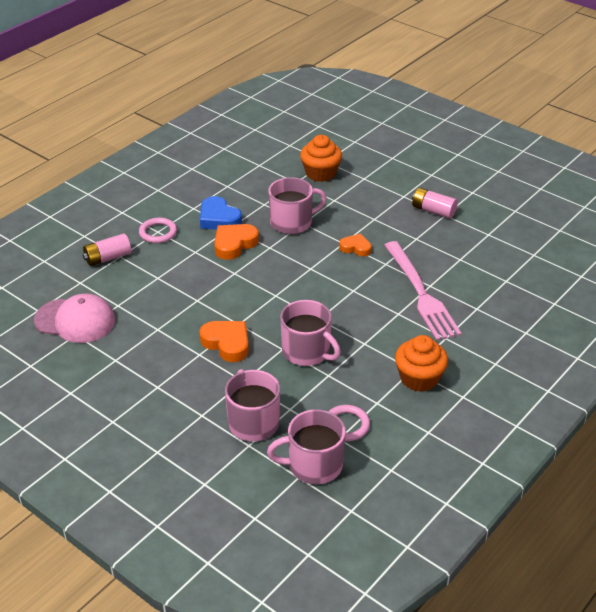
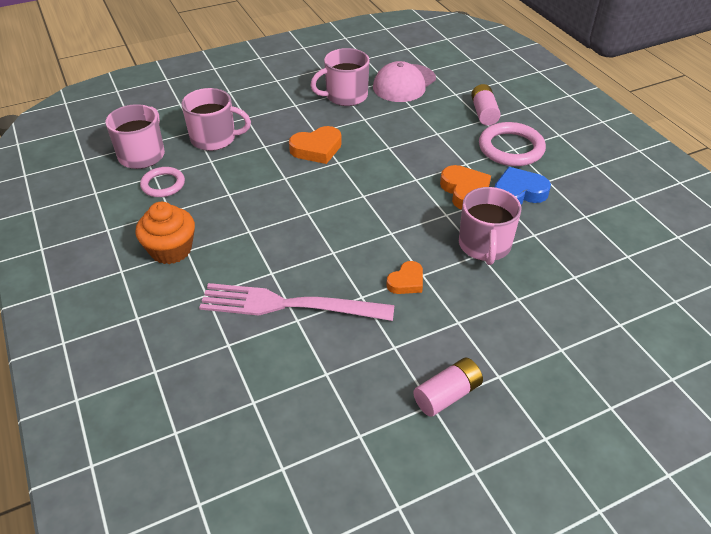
camera: 115 degrees right, 5 degrees up
pink ring [139,218,177,243] -> pink ring [479,122,546,166], size x1.59
pink mug [280,300,341,366] -> pink mug moved to [310,48,369,106]
orange cupcake [300,135,342,182] -> none

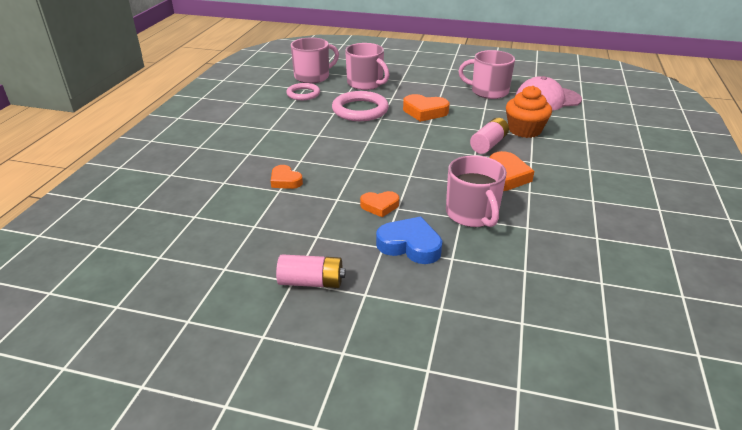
camera: 40 degrees right, 10 degrees down
orange cupcake [135,202,195,264] -> orange cupcake moved to [506,86,552,138]
pink fork [199,283,395,321] -> orange heart [271,165,303,189]
pink mug [459,187,521,265] -> pink mug turned 60 degrees counterclockwise [446,155,507,227]
pink battery [471,84,501,126] -> pink battery moved to [470,118,509,154]
pink ring [479,122,546,166] -> pink ring moved to [332,91,389,121]
blue heart [495,167,551,204] -> blue heart moved to [376,217,442,264]

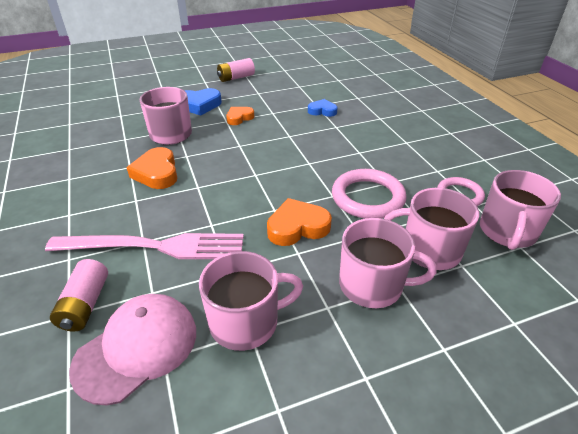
camera: 145 degrees right, 5 degrees up
orange heart [271,165,303,189] -> blue heart [308,99,337,117]
pink battery [470,118,509,154] -> pink battery moved to [50,259,108,331]
orange cupcake [506,86,552,138] -> pink fork [45,233,244,259]
none -> pink mug [339,218,437,308]

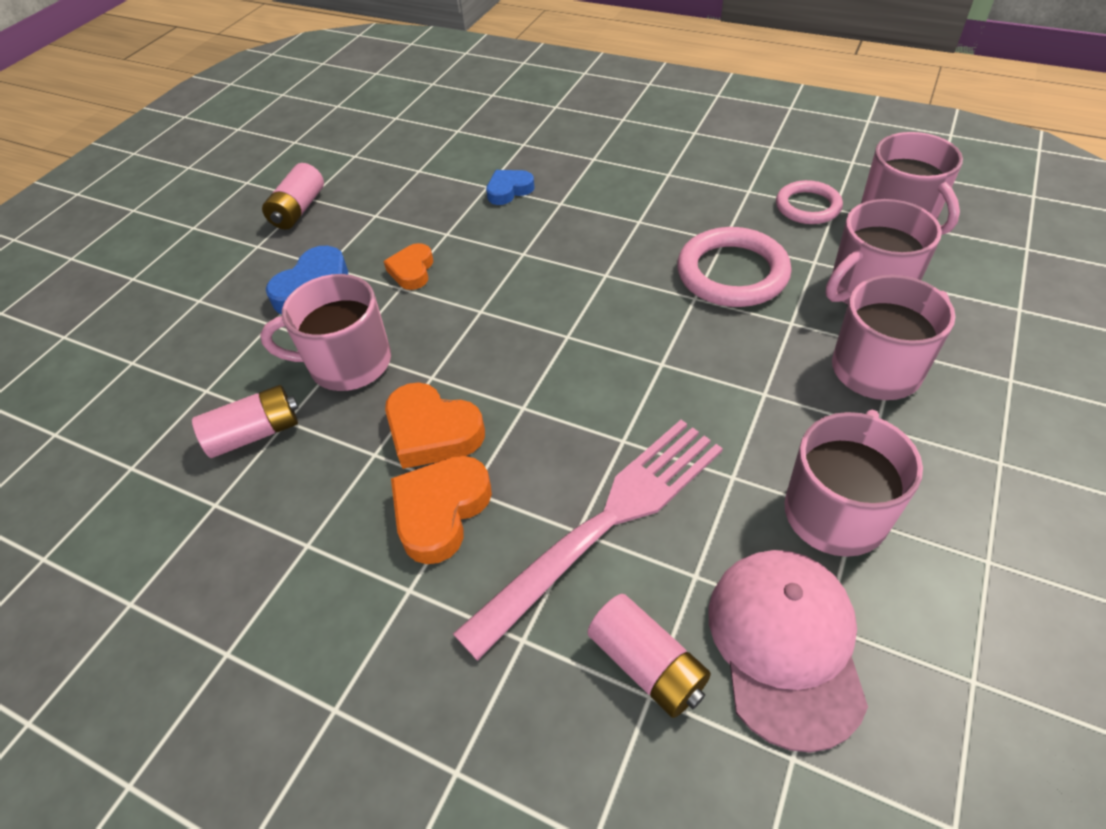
camera: 40 degrees left, 10 degrees up
orange heart [267,198,332,246] -> orange heart moved to [391,456,492,564]
none -> pink battery [192,385,299,458]

